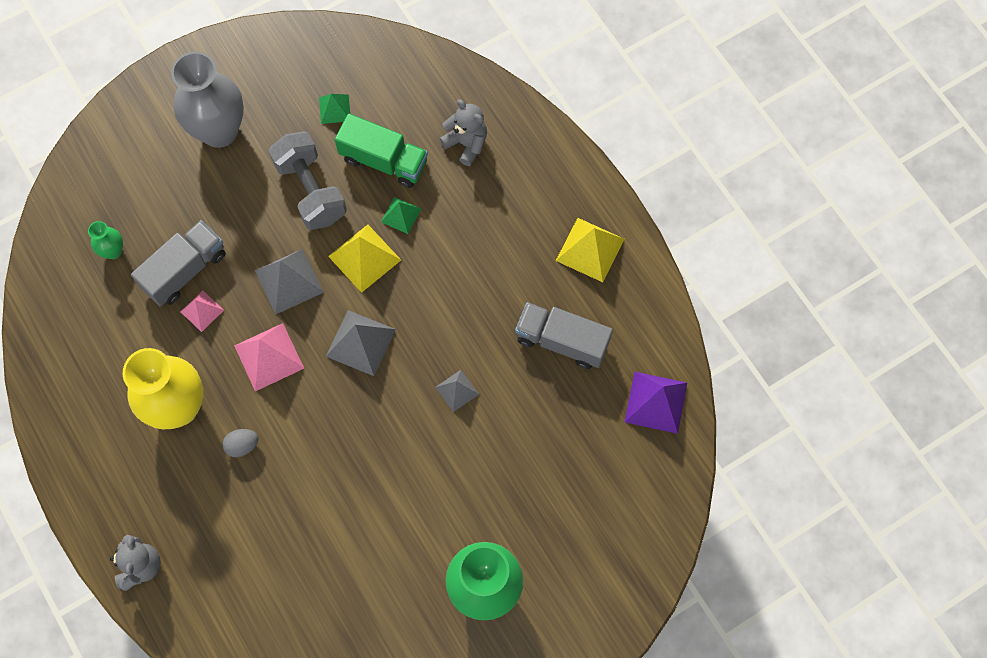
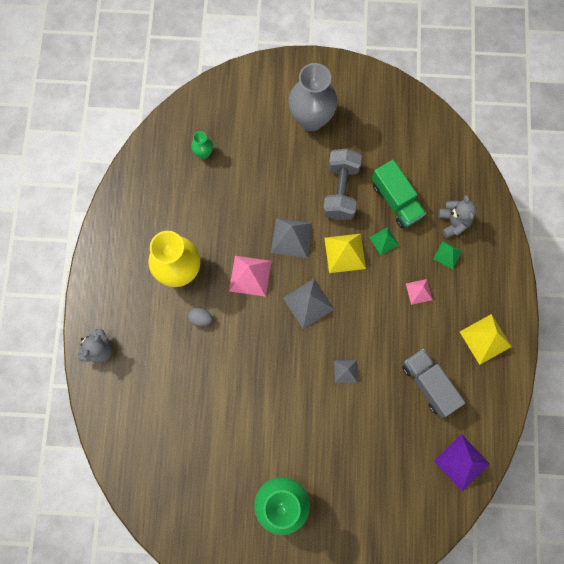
camera: 35 degrees right, 5 degrees up
grey truck [131,220,225,307] -> none
pink pyramid [181,291,224,332] -> pink pyramid moved to [406,279,433,305]
green pyramid [319,94,350,124] -> green pyramid moved to [433,241,462,269]

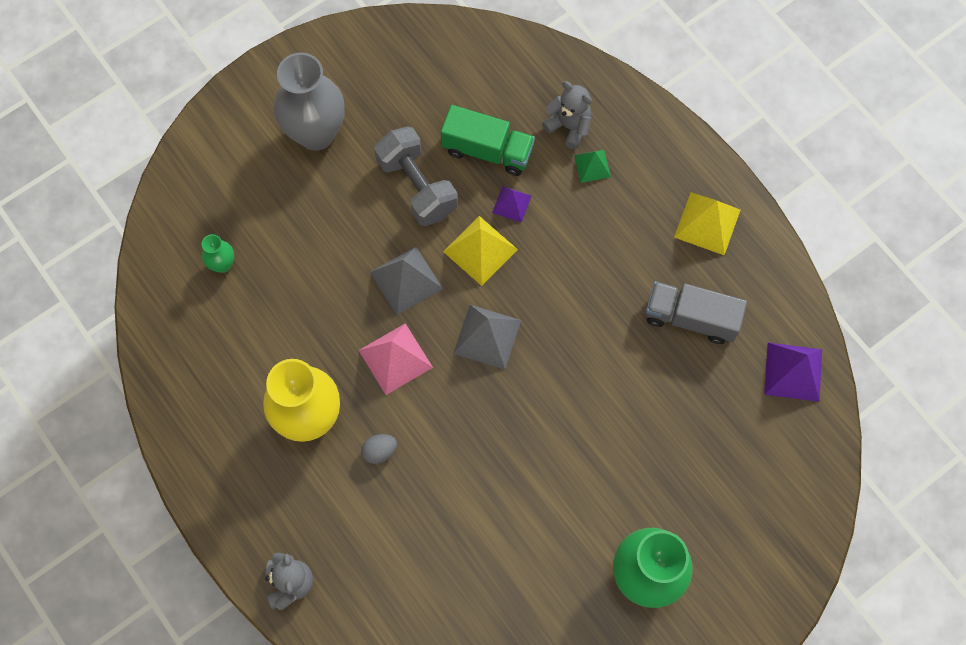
camera: 40 degrees left, 5 degrees down
grey pyramid [334,360,358,383] -> none
green pyramid [369,227,399,255] -> purple pyramid [492,186,531,223]
pink pyramid [406,279,433,305] -> none

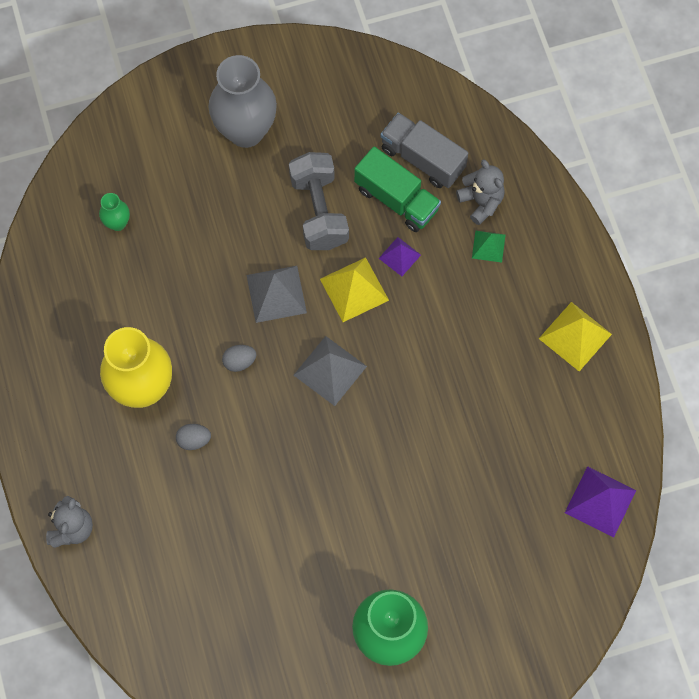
camera: 20 degrees right, 0 degrees up
pink pyramid [358,323,433,395] -> grey egg [222,345,256,372]
grey truck [646,281,747,344] -> grey truck moved to [380,112,468,188]

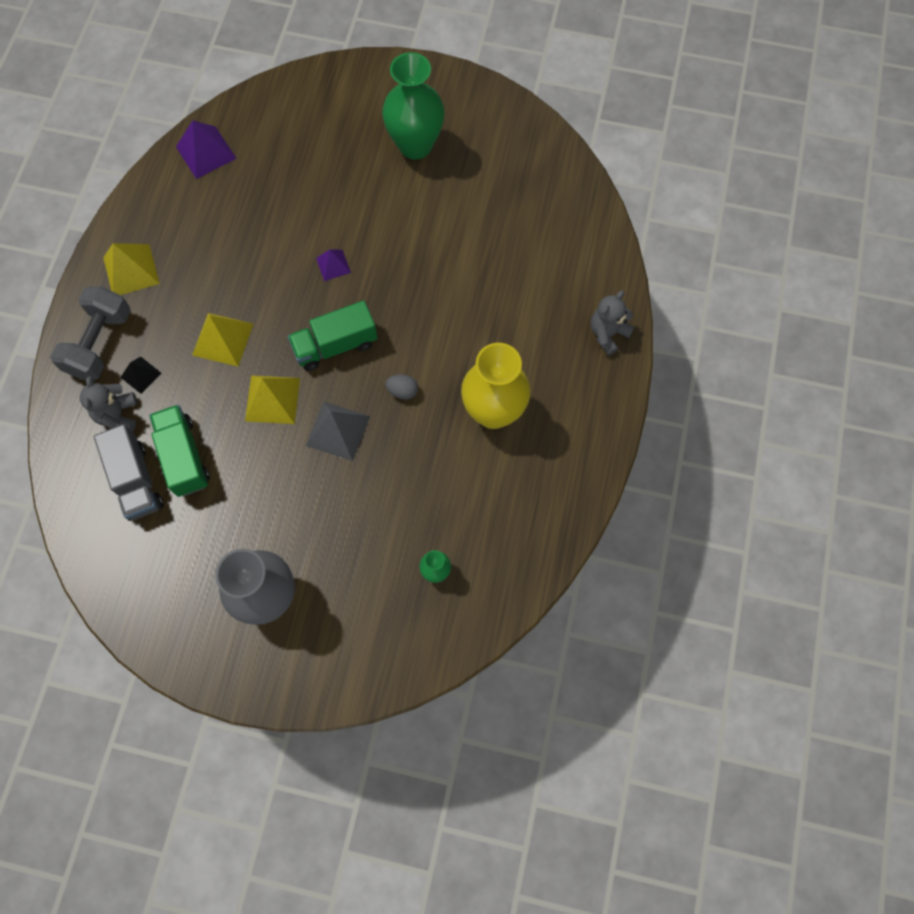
camera: 150 degrees left, 0 degrees up
grey egg [176,424,211,450] -> none
grey dumbbell [289,152,349,250] -> grey dumbbell moved to [50,286,131,380]
grey pyramid [294,336,367,406] -> green truck [288,300,378,371]
purple pyramid [379,237,421,276] -> purple pyramid moved to [316,249,351,281]
green pyramid [472,231,505,263] -> black pyramid [120,357,161,394]
none -> yellow pyramid [192,313,254,366]

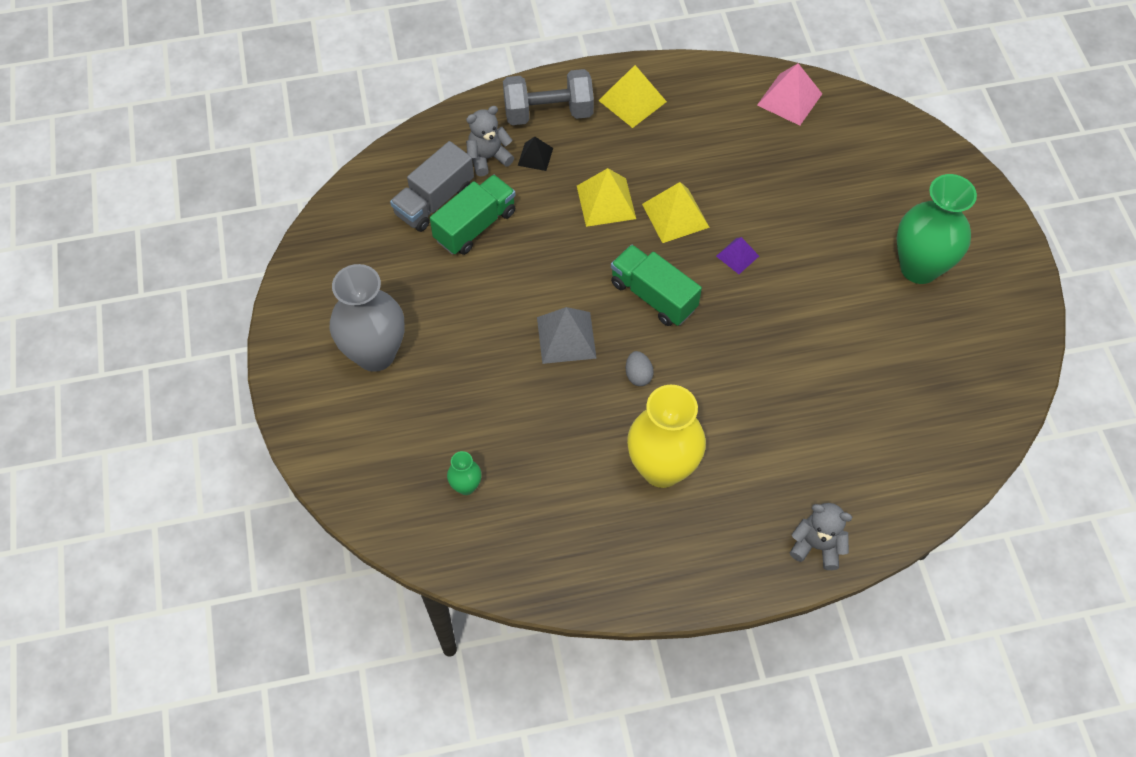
camera: 65 degrees right, 10 degrees down
purple pyramid [176,120,237,179] -> pink pyramid [757,63,822,126]
yellow pyramid [245,375,300,424] -> yellow pyramid moved to [642,182,710,243]

